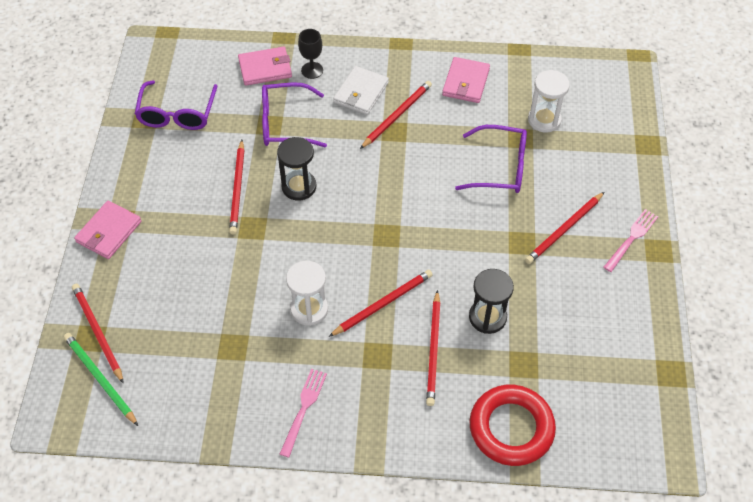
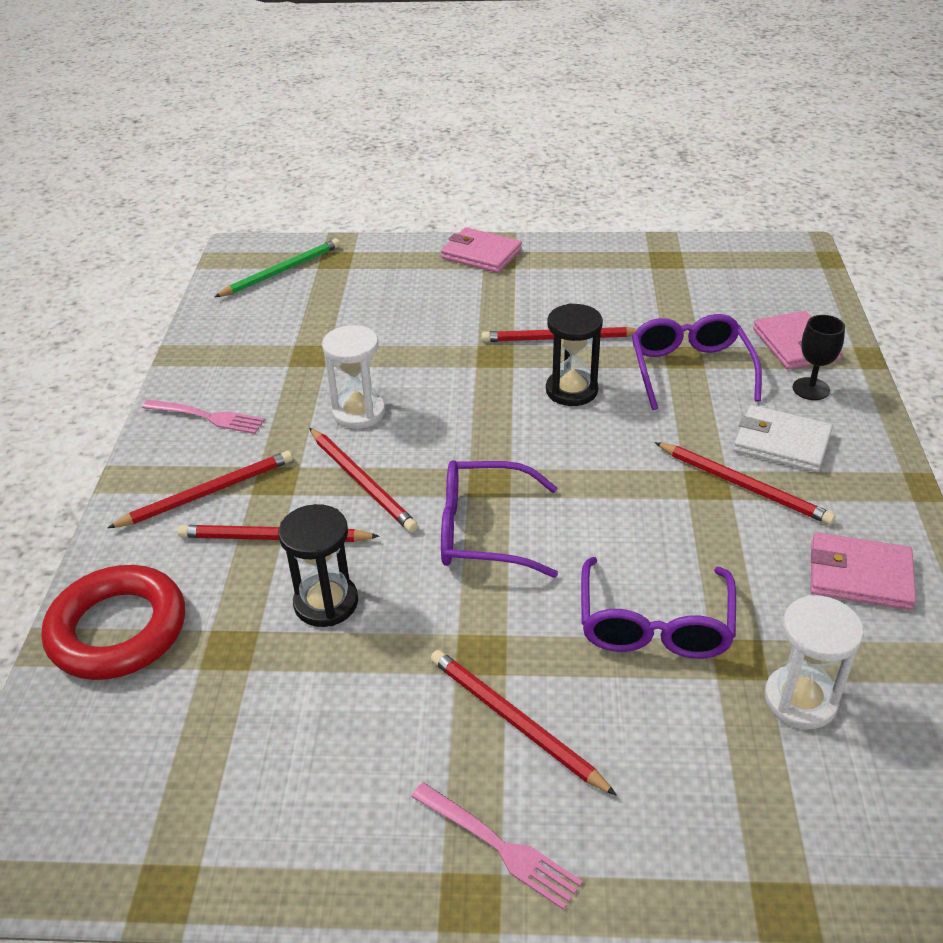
camera: 90 degrees right, 15 degrees down
red pencil [72,284,124,384] -> red pencil moved to [107,451,293,528]
purple glasses [135,80,218,130] -> purple glasses moved to [441,460,558,578]

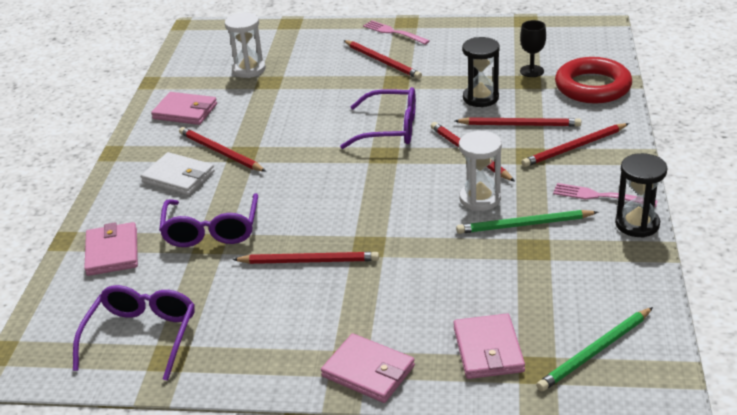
camera: 175 degrees left, 5 degrees down
black hourglass [546,303,603,406] -> black hourglass moved to [615,153,667,238]
purple glasses [581,557,736,659] -> purple glasses moved to [73,285,195,381]
black goblet [793,315,845,400] -> black goblet moved to [520,20,546,77]
none -> pink wallet [454,313,525,379]
none -> green pencil [456,210,598,234]

